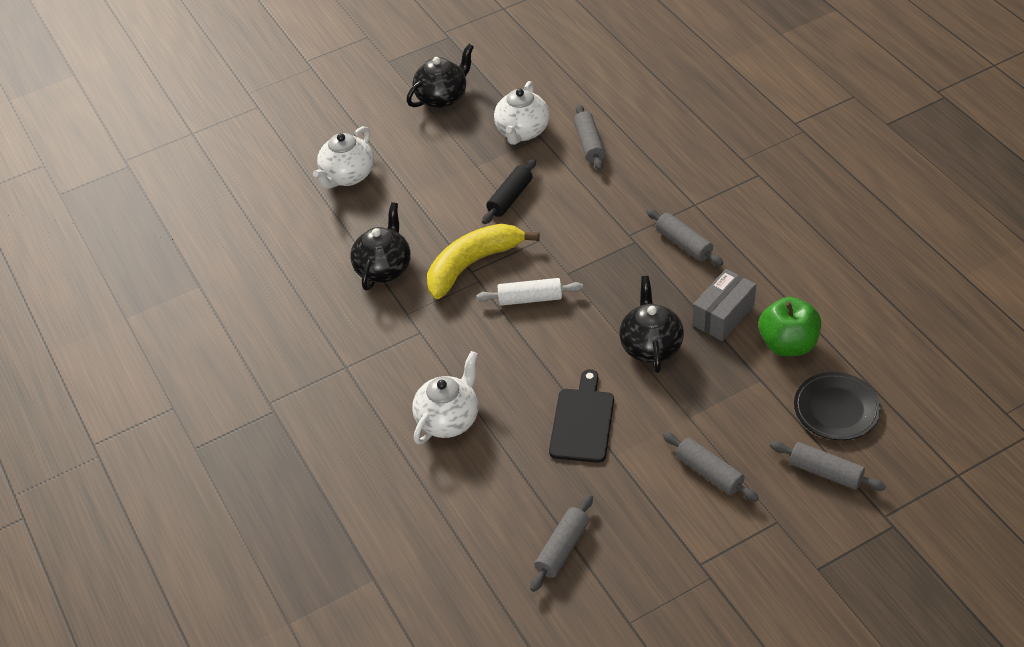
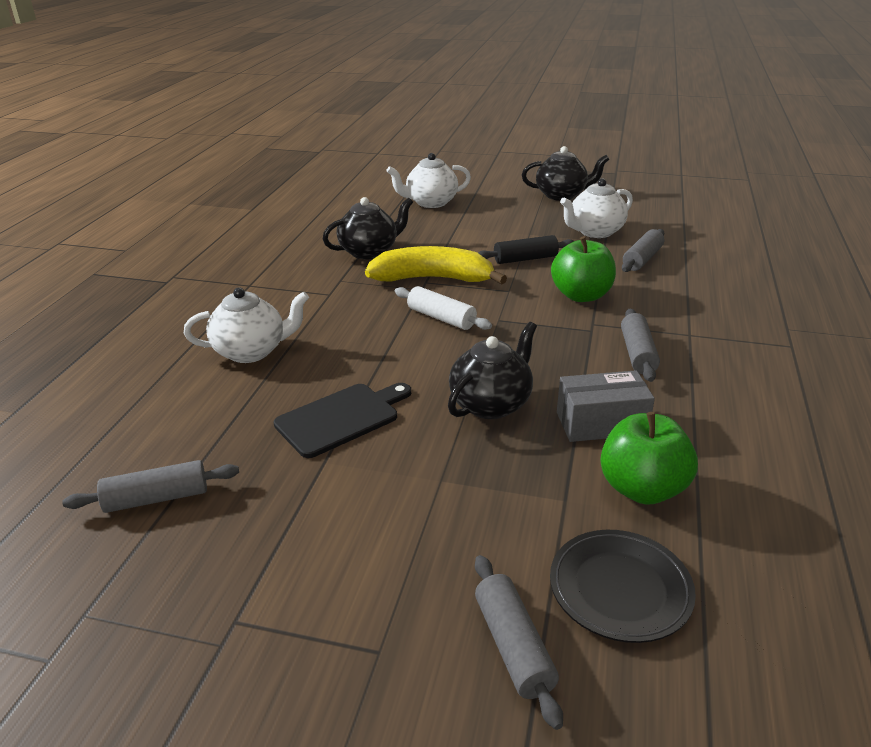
camera: 40 degrees right, 15 degrees down
grey rolling pin [663,432,759,501] -> none
none -> green apple [551,236,616,302]

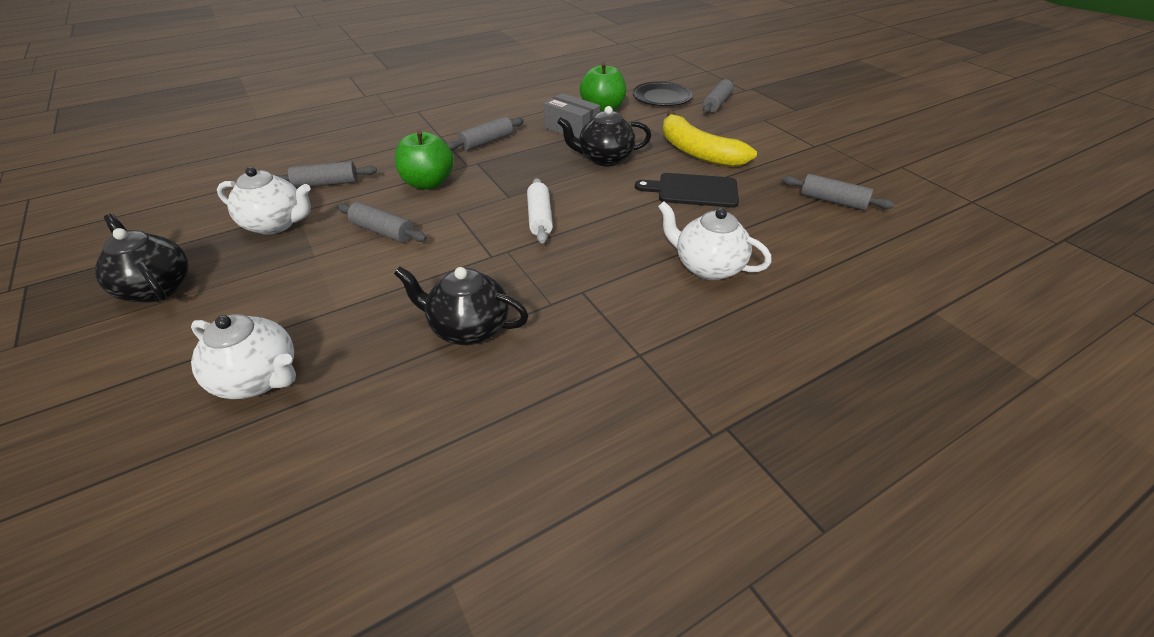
camera: 135 degrees left, 10 degrees up
yellow banana [365,246,507,284] -> yellow banana moved to [662,111,757,167]
black rolling pin [478,235,574,264] -> grey rolling pin [337,202,427,243]

